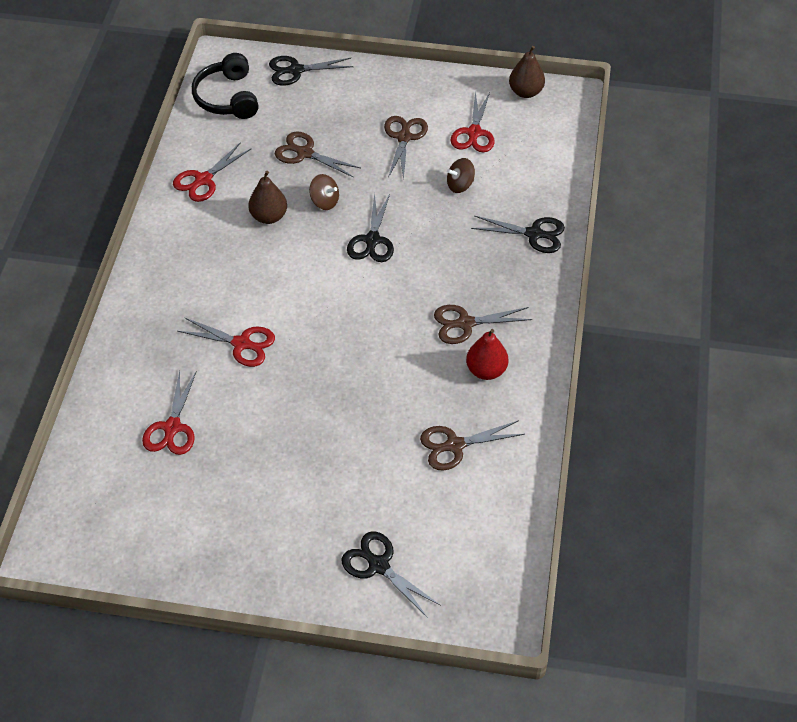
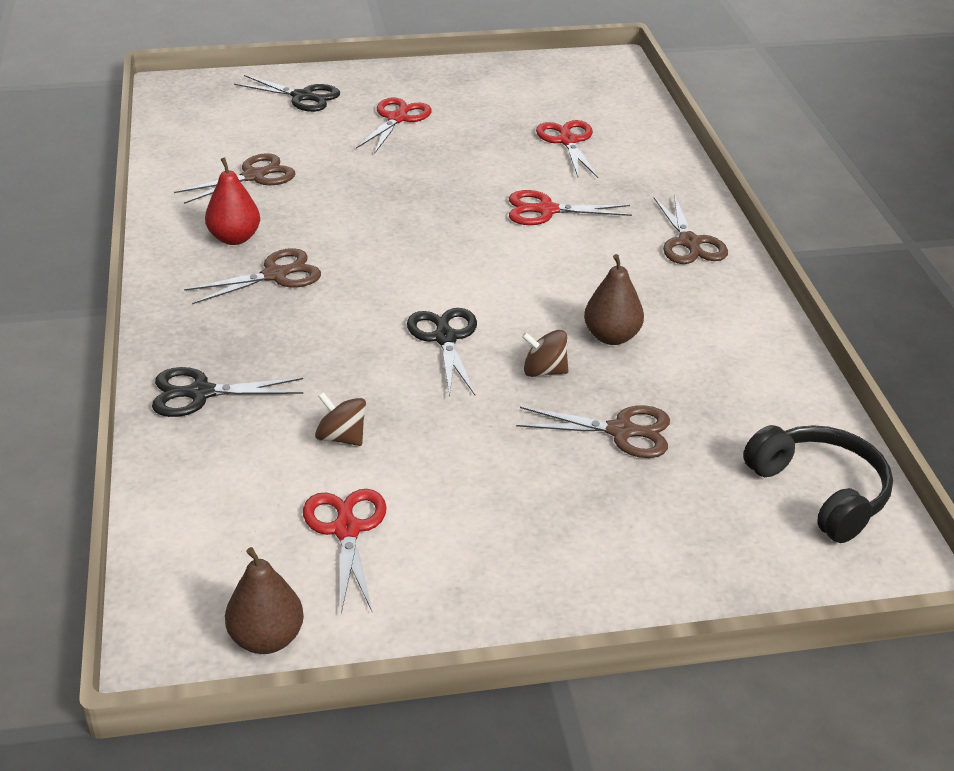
camera: 160 degrees right, 15 degrees down
red scissors [173,142,252,202] -> red scissors moved to [356,98,432,154]
black scissors [269,56,354,86] -> none
brown scissors [384,116,428,181] -> brown scissors moved to [654,194,728,264]
brown spinning top [447,158,475,193] -> brown spinning top turned 105 degrees counterclockwise [315,392,366,446]

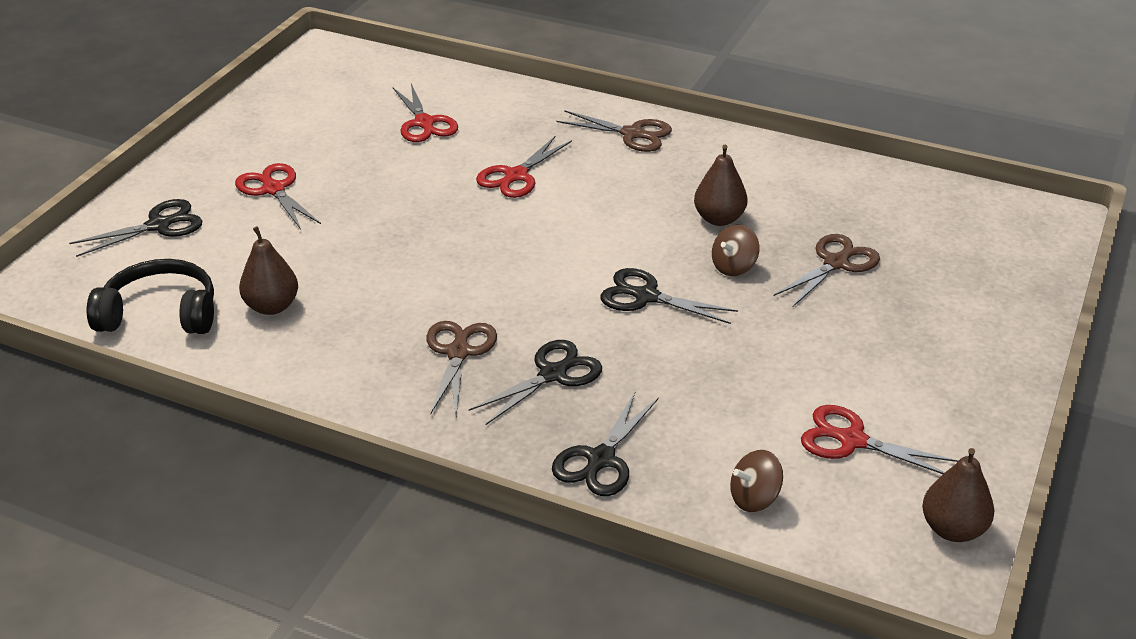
camera: 55 degrees left, 0 degrees up
brown scissors [174,153,295,204] -> brown pear [239,226,298,315]
red pear [205,157,260,245] -> none
brown spinning top [315,392,366,446] -> brown spinning top moved to [730,450,783,512]
red scissors [536,120,598,178] -> red scissors turned 135 degrees counterclockwise [393,83,458,142]
black headphones [743,425,893,543] -> black headphones moved to [87,259,214,334]
none -> black scissors [469,340,602,425]

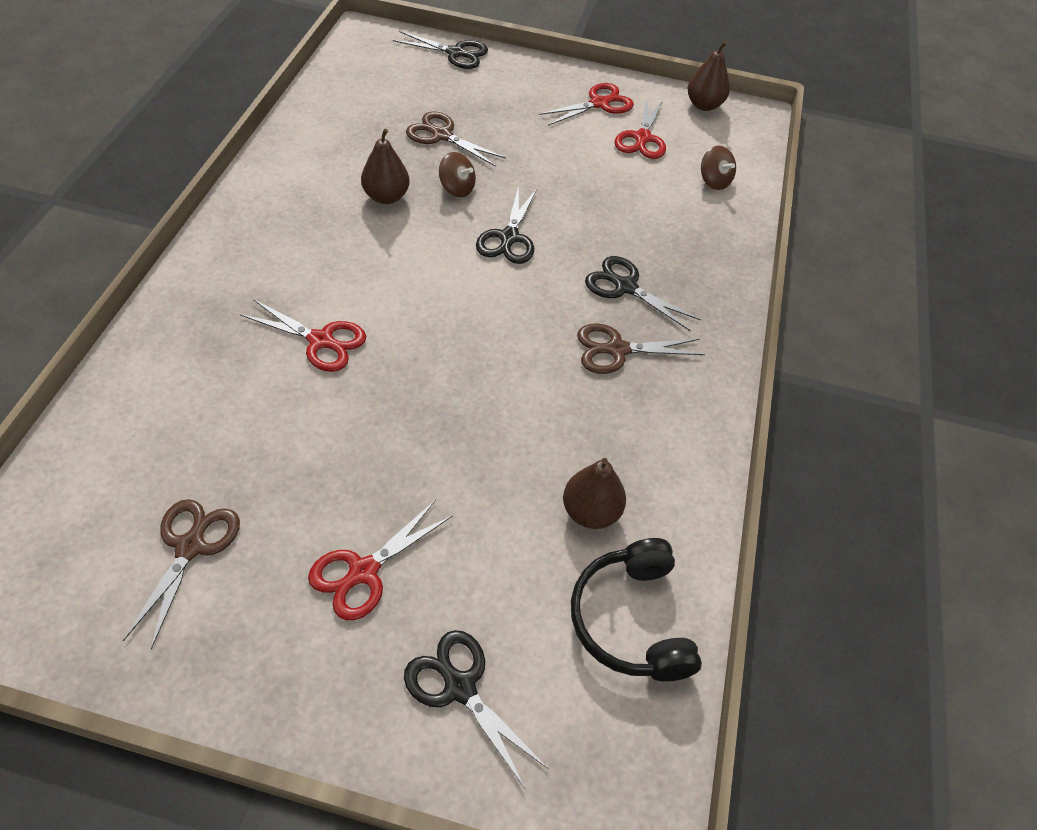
camera: 105 degrees left, 15 degrees up
red scissors [393,83,458,142] -> red scissors moved to [539,83,634,126]
black scissors [552,392,659,496] -> black scissors moved to [393,31,488,69]
brown scissors [557,110,672,152] -> brown scissors moved to [123,499,240,649]

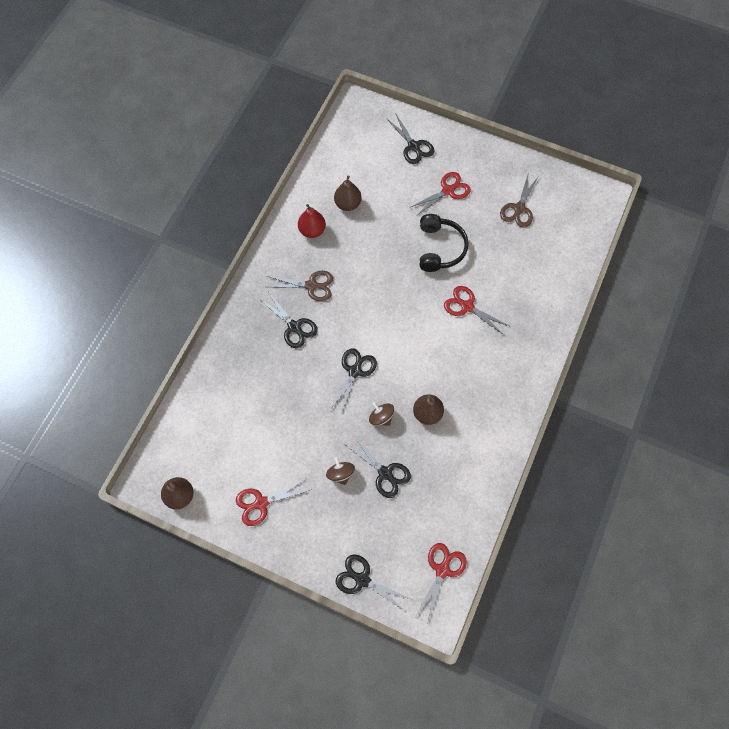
camera: 165 degrees left, 15 degrees up
brown scissors [406,112,506,167] -> black scissors [346,435,411,498]
black headphones [571,538,702,682] -> black headphones moved to [420,214,469,272]
red scissors [615,98,666,159] -> red scissors moved to [416,543,467,622]
brown spinning top [701,146,736,190] -> brown spinning top moved to [326,458,355,485]
none -> red pear [298,204,326,238]

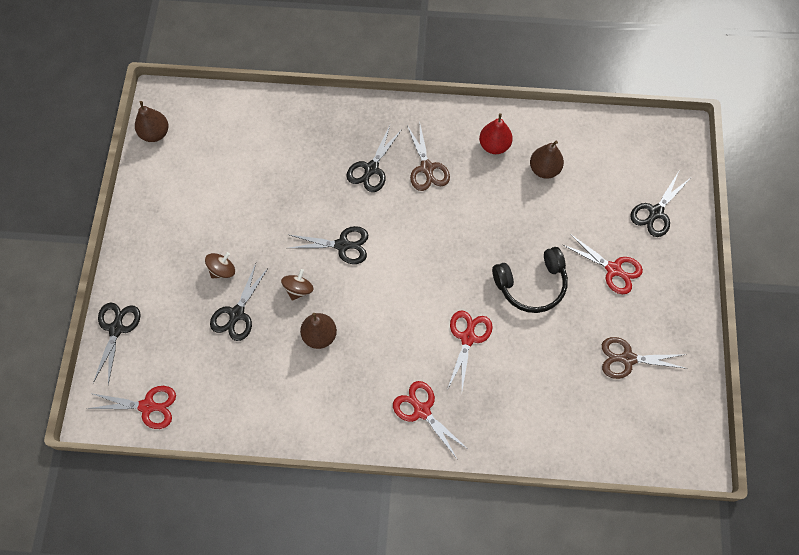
camera: 70 degrees right, 0 degrees up
red scissors [236,478,310,526] -> red scissors moved to [393,381,469,460]

